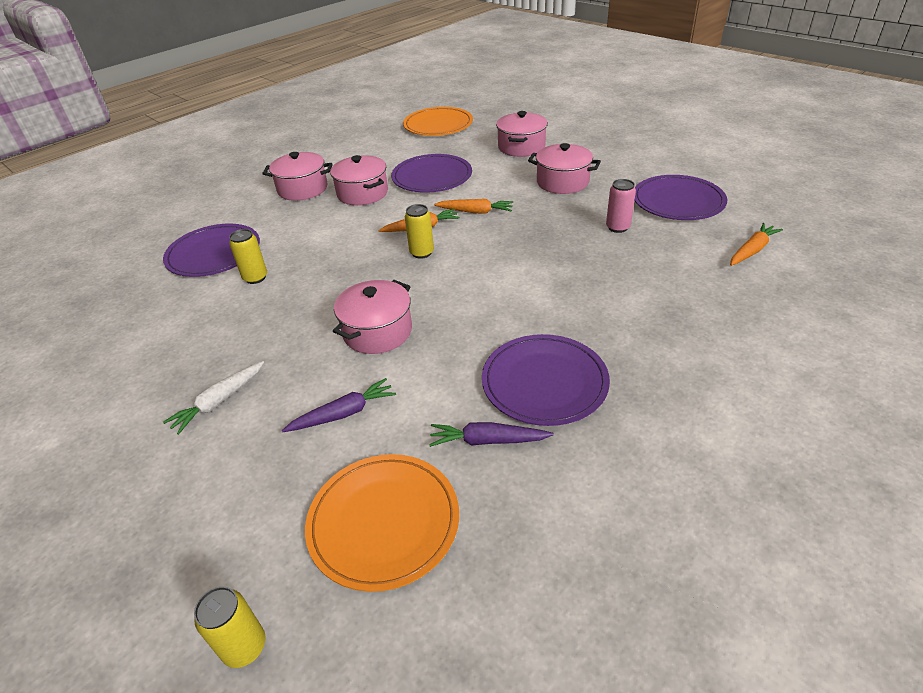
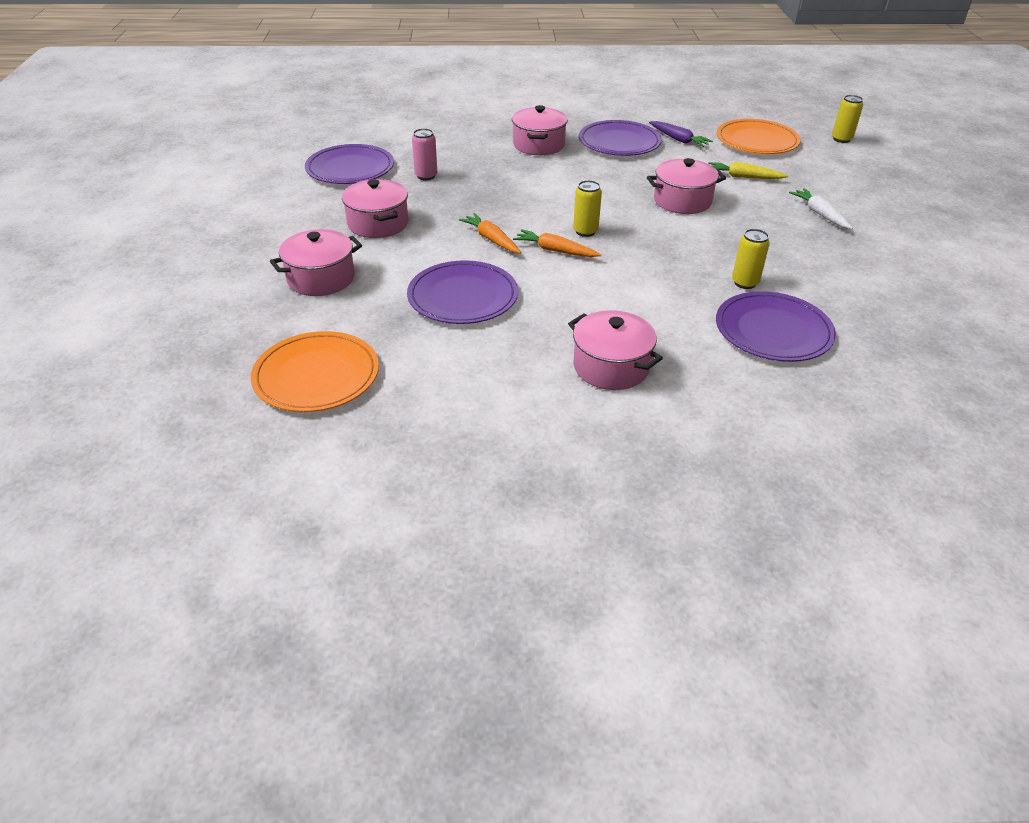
camera: 140 degrees left, 0 degrees up
white carrot [163,361,264,435] -> white carrot turned 105 degrees counterclockwise [789,188,853,229]
purple carrot [282,378,396,432] -> yellow carrot [708,162,788,179]
pink pot [330,155,388,205] -> pink pot moved to [512,105,568,155]
orange carrot [730,223,783,266] -> none

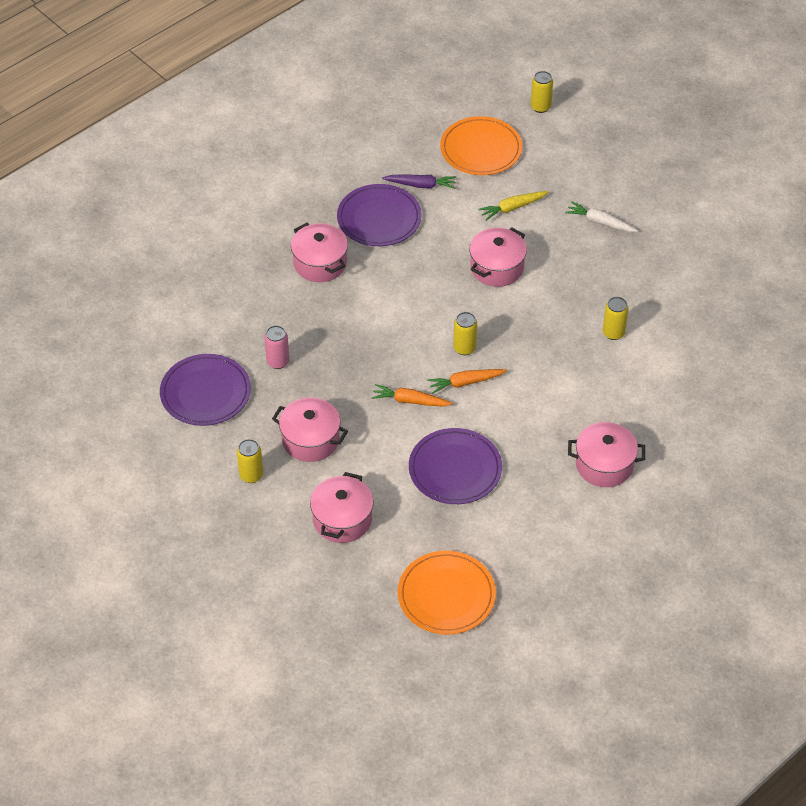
camera: 40 degrees left, 10 degrees up
purple plate [716,291,836,362] -> none
none -> yellow can [237,439,263,483]

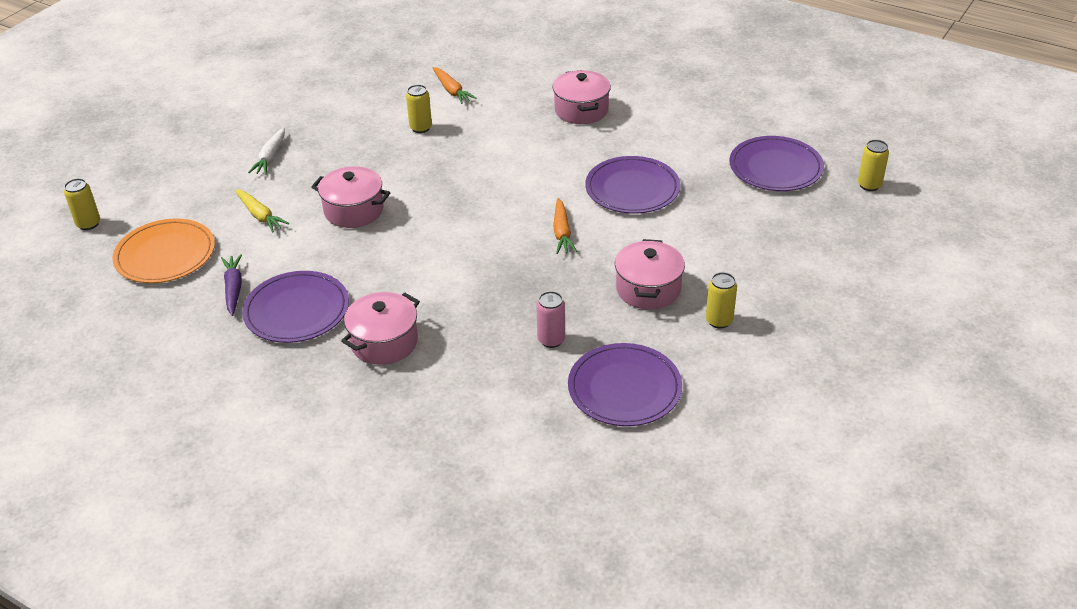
camera: 105 degrees left, 10 degrees down
pink pot [310,472,373,543] -> none
orange plate [398,551,496,635] -> purple plate [729,136,824,191]
orange carrot [427,369,507,394] -> orange carrot moved to [433,67,477,104]
yellow can [453,312,477,355] -> yellow can moved to [858,140,889,191]

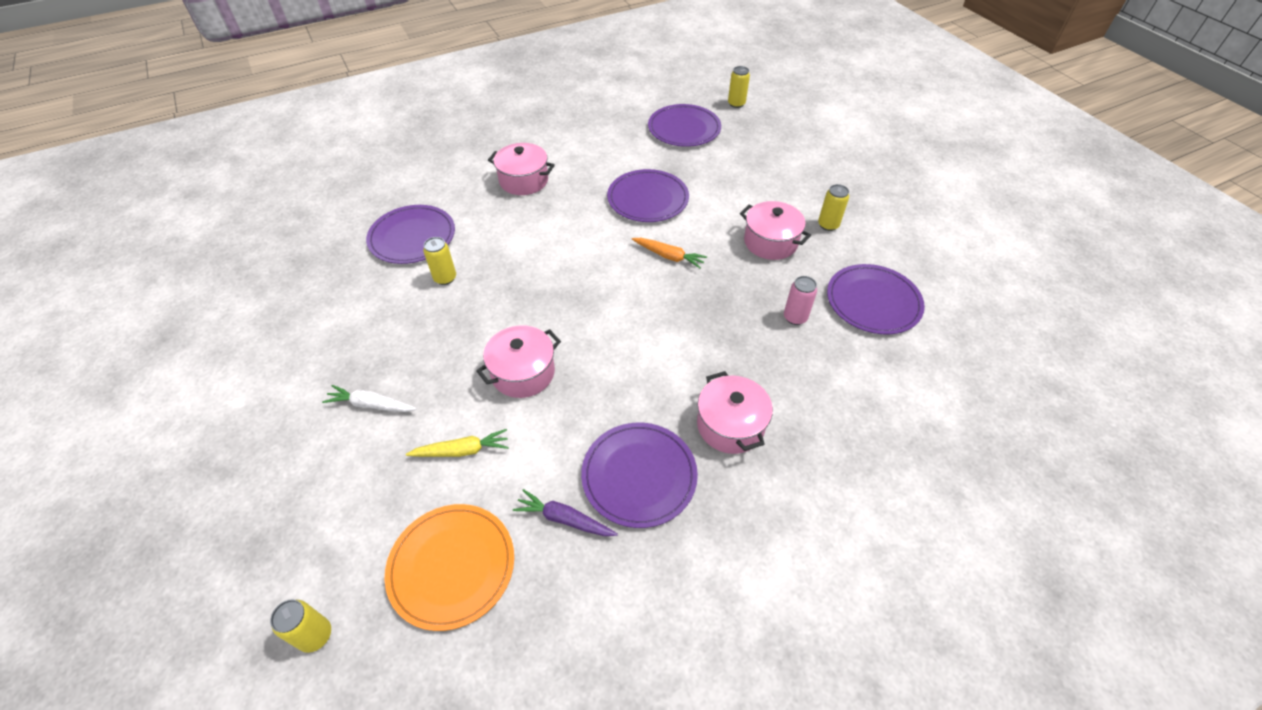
camera: 60 degrees left, 10 degrees up
white carrot [248,127,285,175] -> white carrot turned 150 degrees clockwise [322,385,417,412]
orange carrot [433,67,477,104] -> purple plate [366,205,455,264]

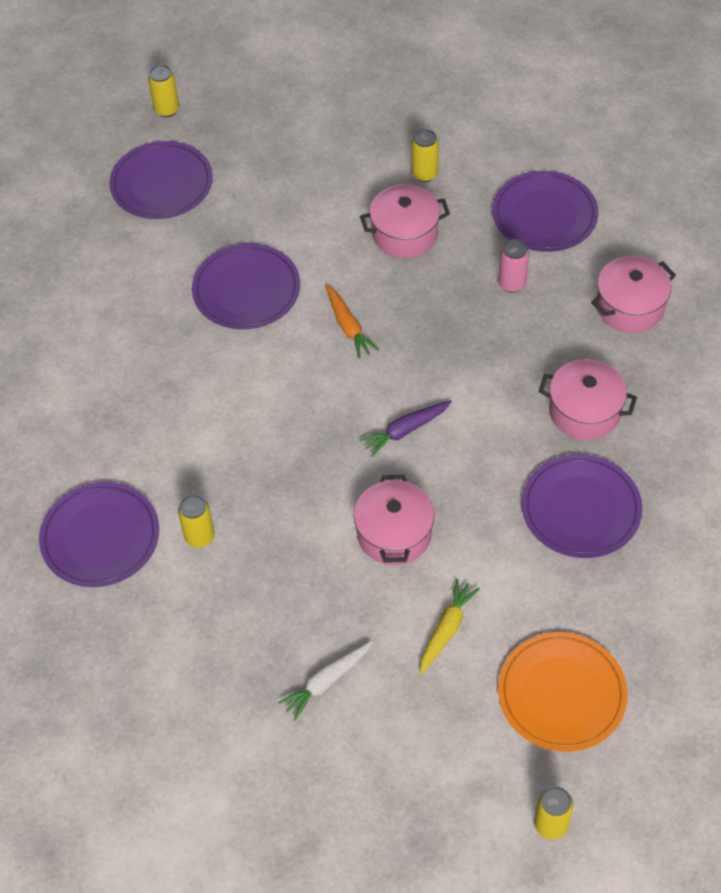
camera: 50 degrees left, 5 degrees up
pink pot [488,143,555,195] -> pink pot moved to [591,256,676,333]
purple carrot [513,489,618,536] -> purple carrot moved to [360,400,452,457]
orange carrot [632,238,707,269] -> orange carrot turned 90 degrees clockwise [325,284,379,359]

